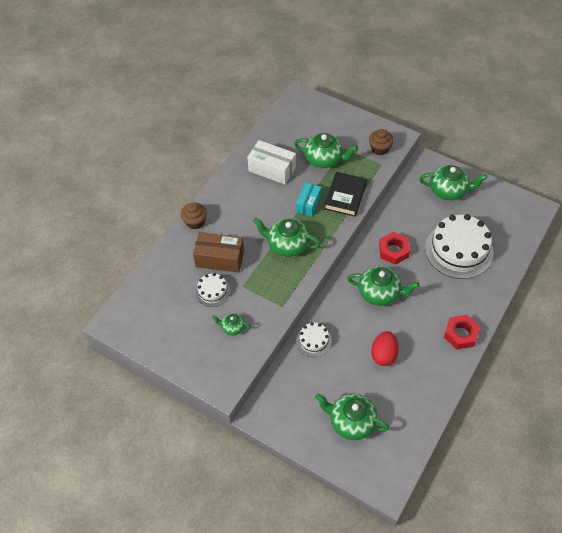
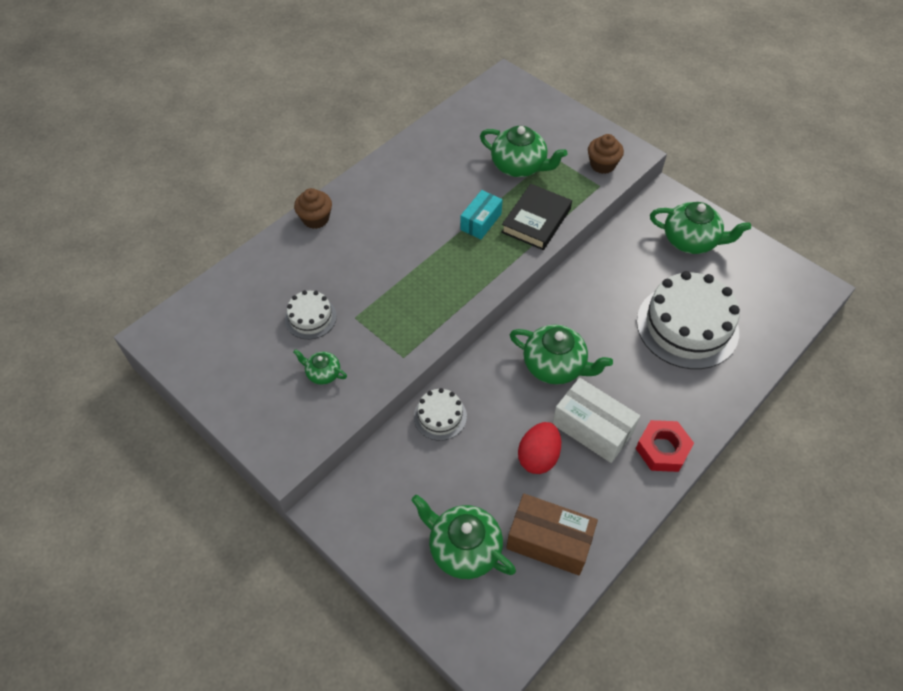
camera: 10 degrees right, 0 degrees up
brown box [193,232,244,273] -> brown box moved to [506,494,598,575]
white box [247,140,296,185] -> white box moved to [552,378,640,463]
green teapot [253,218,320,257] -> none
red nut [379,232,410,265] -> none

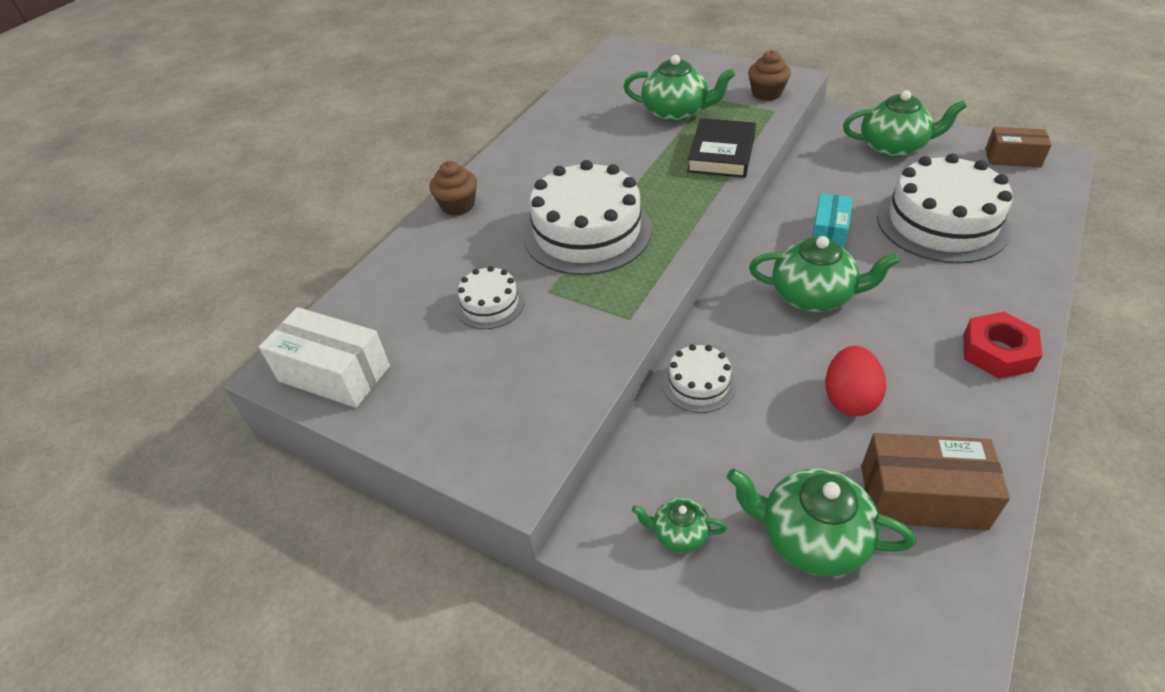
camera: 10 degrees left, 10 degrees down
green teapot [293,349,347,385] -> green teapot moved to [632,498,727,553]
turquoise box [460,190,503,239] -> turquoise box moved to [812,194,853,248]
white box [552,378,640,463] -> white box moved to [259,307,390,408]
none -> white cake [523,160,652,275]
none -> brown box [985,127,1051,167]

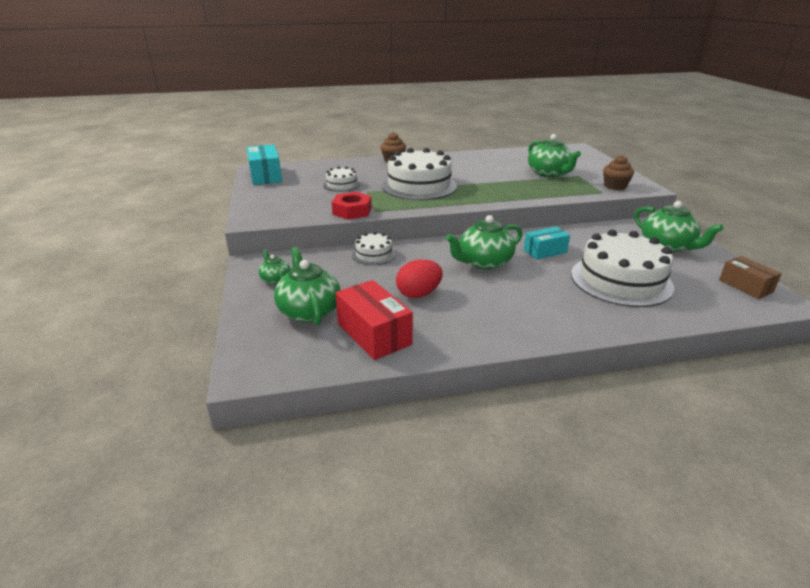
camera: 45 degrees right, 15 degrees down
white box [259,307,390,408] -> turquoise box [247,145,282,185]
black book [687,118,756,178] -> none
green teapot [749,236,900,312] -> green teapot turned 90 degrees clockwise [446,215,522,270]
brown box [861,433,1010,530] -> red box [335,280,413,360]
red nut [964,312,1042,379] -> red nut moved to [332,192,372,220]

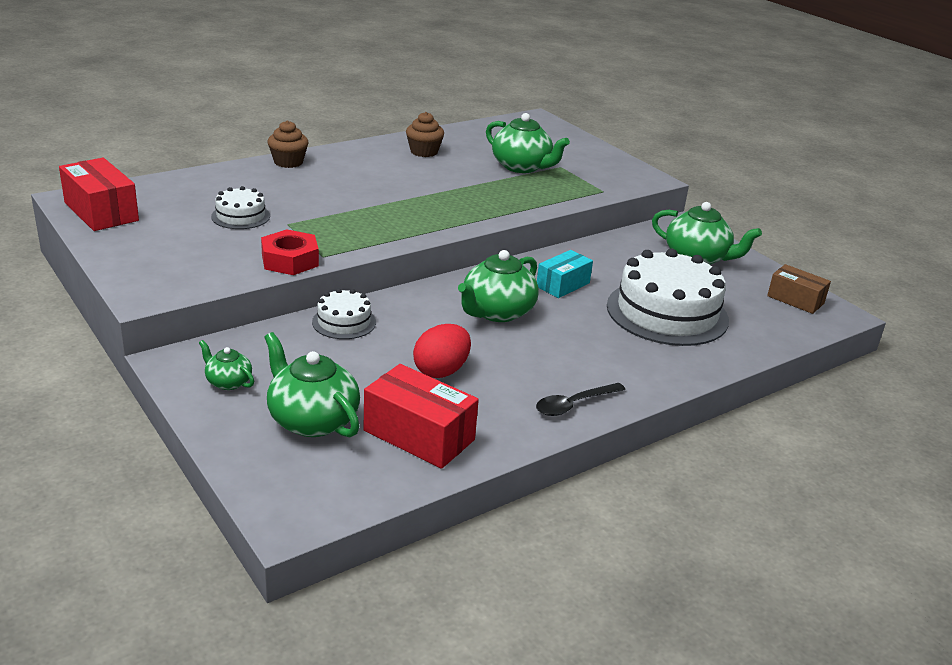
camera: 25 degrees left, 0 degrees up
turquoise box [247,145,282,185] -> red box [59,158,139,231]
white cake [382,148,457,200] -> none
brown cupcake [603,155,634,190] -> brown cupcake moved to [406,112,444,157]
none -> black spoon [536,383,626,416]

